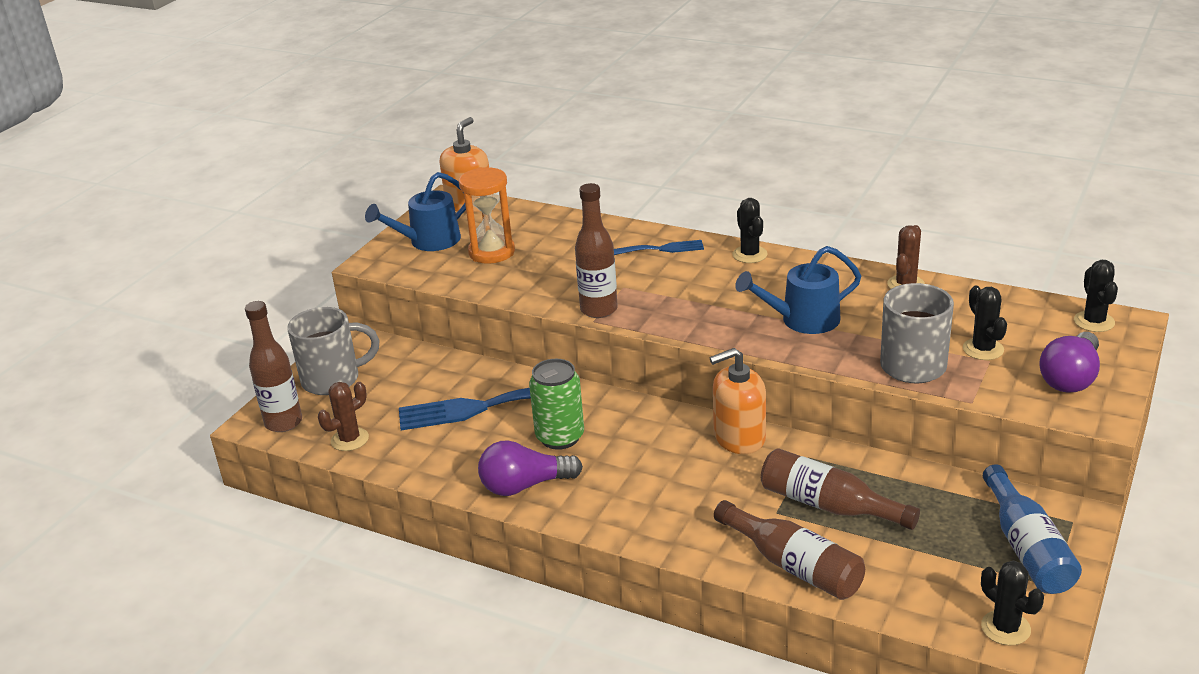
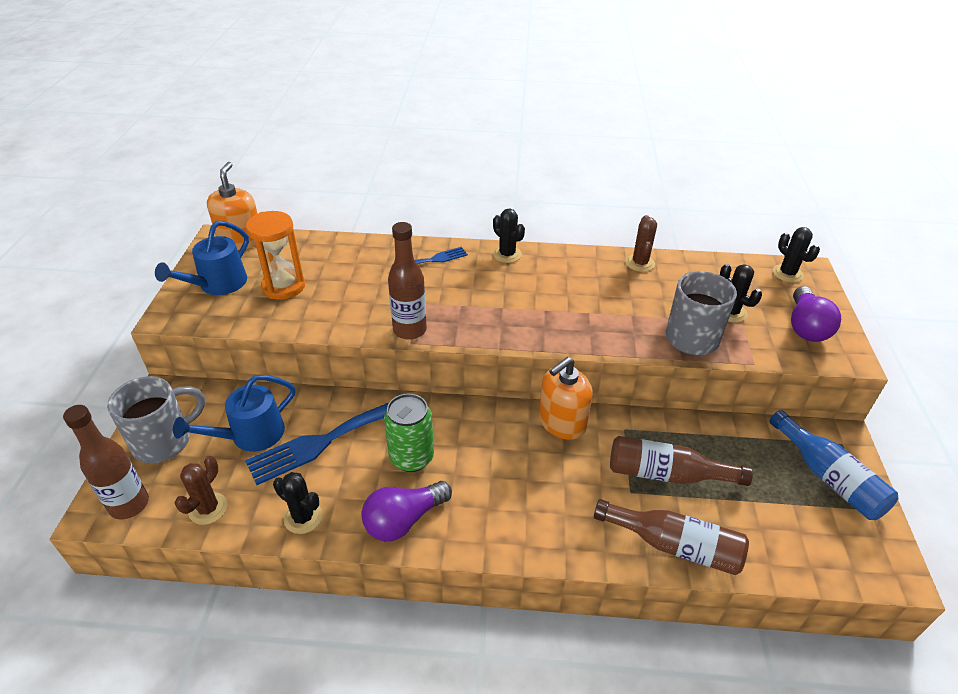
camera: 25 degrees left, 10 degrees up
blue watering can [735,246,861,334] -> blue watering can moved to [173,375,296,452]
black cactus [981,561,1044,645] -> black cactus moved to [273,472,323,534]

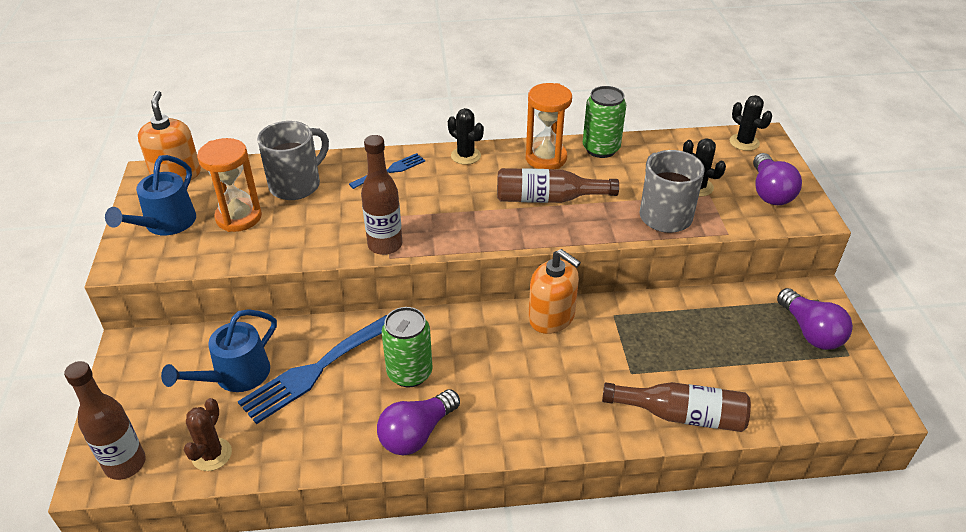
camera: 10 degrees left, 0 degrees up
grey mug [107,376,205,464] -> grey mug moved to [257,121,329,200]
black cactus [273,472,323,534] -> none
orange soap dispenser [539,357,593,440] -> orange soap dispenser turned 90 degrees counterclockwise [528,249,581,334]
brown bottle [610,436,753,486] -> brown bottle moved to [497,168,619,203]
brown cactus [626,215,657,272] -> green can [583,86,626,158]
blue bottle [769,410,898,520] -> purple light bulb [777,288,853,350]
none -> orange hourglass [526,83,572,169]

